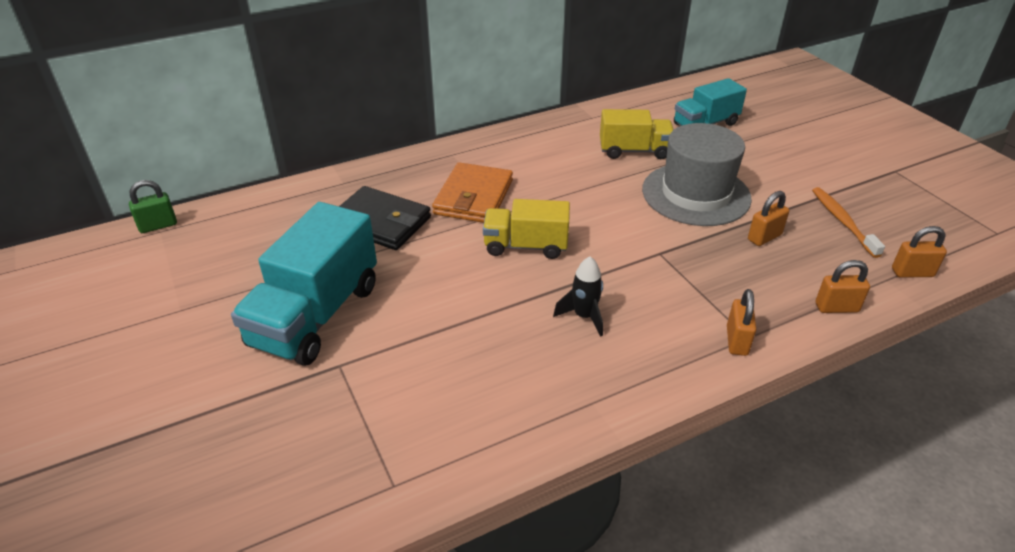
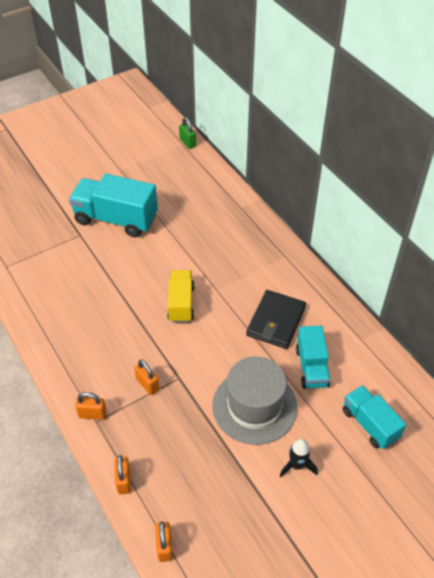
camera: 85 degrees right, 10 degrees up
black wallet [339,186,431,250] -> black wallet moved to [246,290,306,349]
orange wallet [432,162,513,223] -> none
black rocket [553,256,603,337] -> black rocket moved to [280,439,318,477]
yellow truck [600,109,674,159] -> turquoise truck [296,326,330,389]
orange padlock [748,191,789,246] -> orange padlock moved to [134,359,159,395]
orange toothbrush [812,187,885,258] -> none

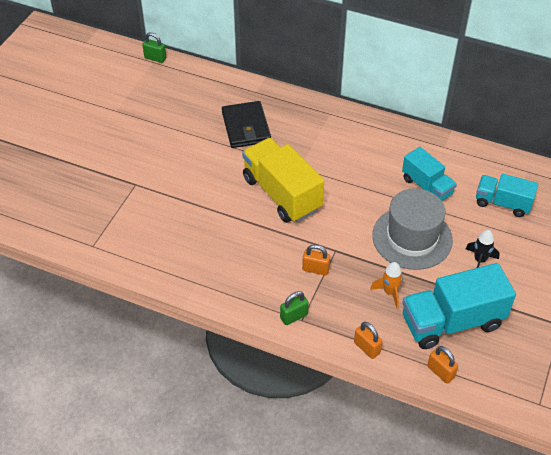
camera: 35 degrees left, 0 degrees up
turquoise truck [69,174,158,237] -> turquoise truck moved to [402,263,516,349]
orange padlock [75,392,107,420] -> green padlock [280,291,309,325]
yellow truck [167,270,194,323] -> yellow truck [242,138,324,223], size x1.64
black wallet [246,290,306,349] -> black wallet moved to [222,101,271,148]
none -> orange rocket [370,262,403,308]

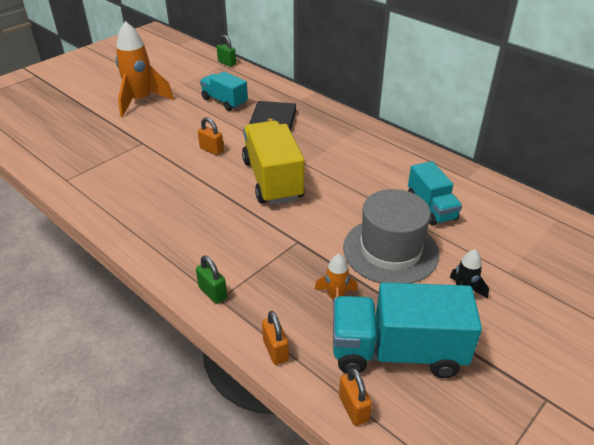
camera: 20 degrees right, 10 degrees down
green padlock [280,291,309,325] -> green padlock turned 60 degrees clockwise [196,255,227,304]
orange padlock [302,244,330,276] -> orange padlock moved to [198,117,224,155]
turquoise truck [476,173,538,217] -> turquoise truck moved to [200,71,248,111]
none -> orange rocket [115,21,174,117]

